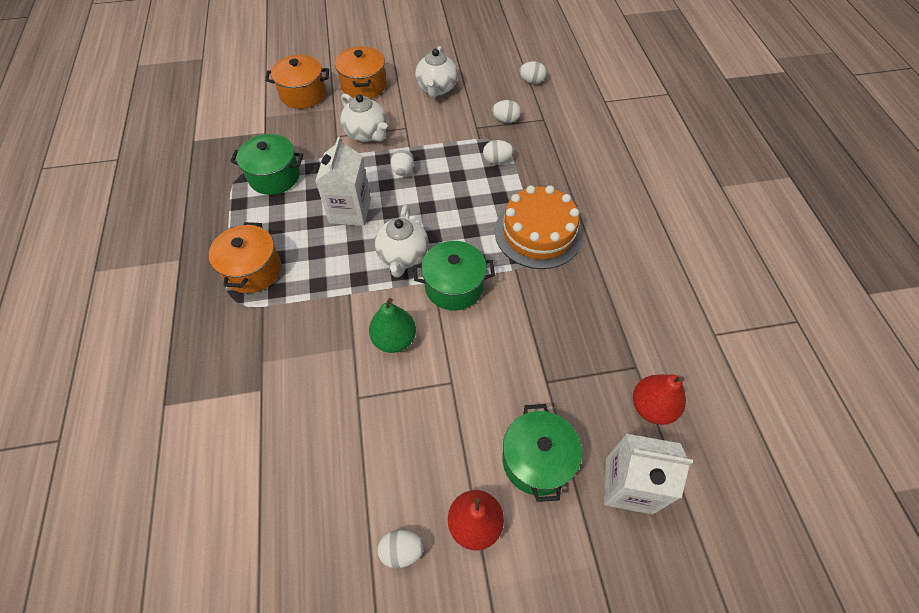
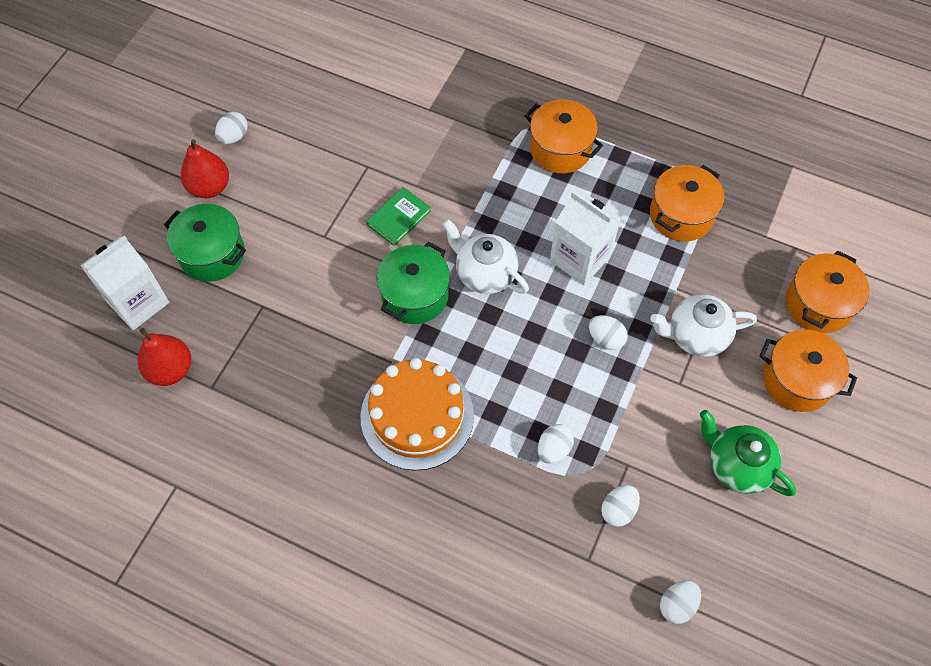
camera: 125 degrees right, 5 degrees up
green pot [230,134,303,195] -> orange pot [650,165,724,241]
green pear [369,298,416,353] -> green book [366,187,431,246]
white teapot [415,46,458,98] -> green teapot [700,410,796,496]

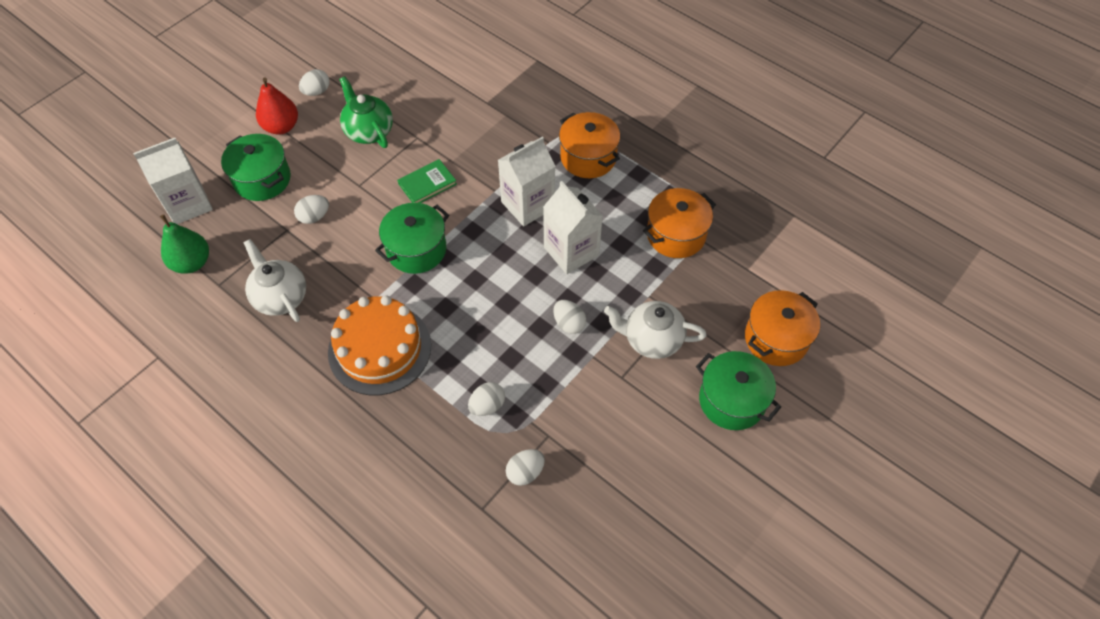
camera: 15 degrees right, 5 degrees down
red pear [138,328,191,386] -> green pear [160,214,209,274]
white teapot [443,219,529,294] -> white teapot moved to [243,239,306,322]
white egg [660,580,701,624] -> white egg moved to [294,195,329,224]
green teapot [700,410,796,496] -> green teapot moved to [339,76,393,148]
orange pot [760,330,857,412] -> green pot [696,351,781,430]
none -> white carton [498,137,556,226]

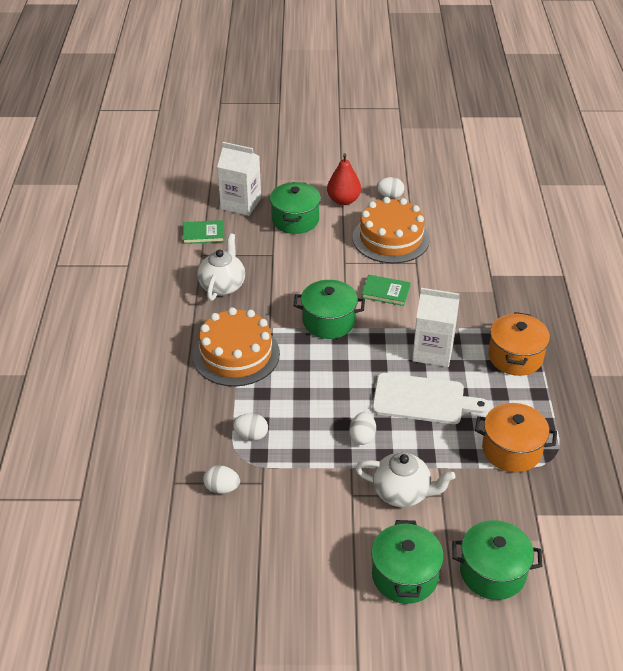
camera: 50 degrees right, 15 degrees down
green pear [160,214,209,274] -> green book [183,220,224,244]
white egg [294,195,329,224] -> none
green teapot [339,76,393,148] -> orange cake [353,197,430,263]
white carton [543,181,603,274] -> white cutting board [372,373,490,424]
white teapot [604,301,707,359] -> white teapot turned 135 degrees clockwise [355,452,456,507]
orange pot [745,290,820,366] -> green pot [452,520,543,600]

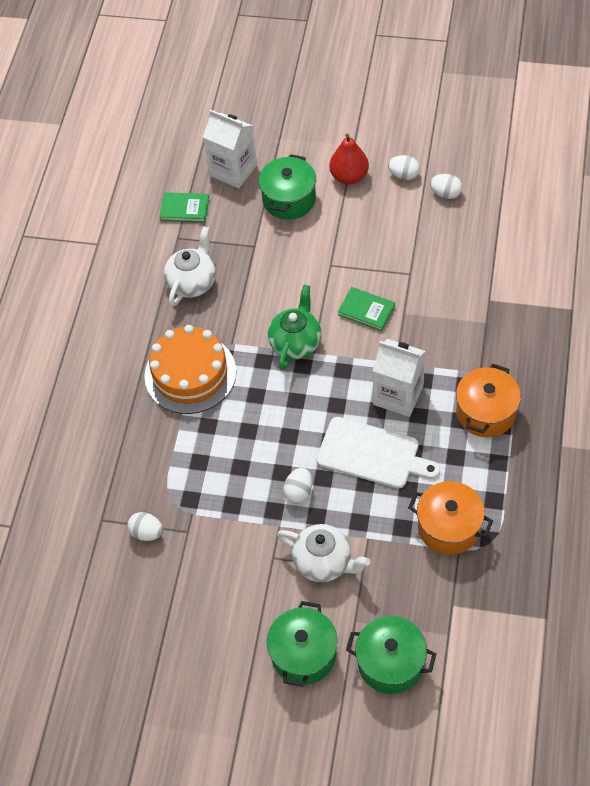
camera: 15 degrees right, 15 degrees up
white egg [233,413,268,441] -> white egg moved to [430,174,462,199]
green pot [293,280,365,339] -> green teapot [268,285,322,370]
orange cake [353,197,430,263] -> none

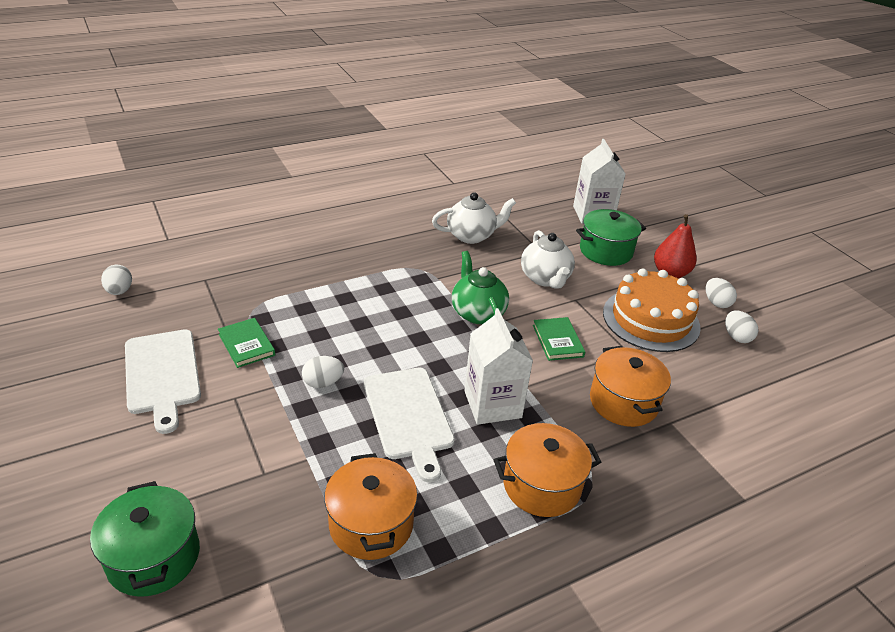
camera: 45 degrees right, 20 degrees down
white egg [127,512,163,541] -> white egg moved to [101,265,132,295]
orange cake [144,325,236,414] -> orange cake moved to [603,268,701,352]
green book [160,192,209,223] -> green book moved to [218,318,275,368]
green pot [267,601,338,687] -> none
green teapot [268,285,322,370] -> green teapot turned 90 degrees counterclockwise [452,251,509,324]
white teapot [277,524,370,582] -> white teapot moved to [521,230,575,289]
none -> white cutting board [125,329,201,434]
none -> orange pot [590,346,671,427]

